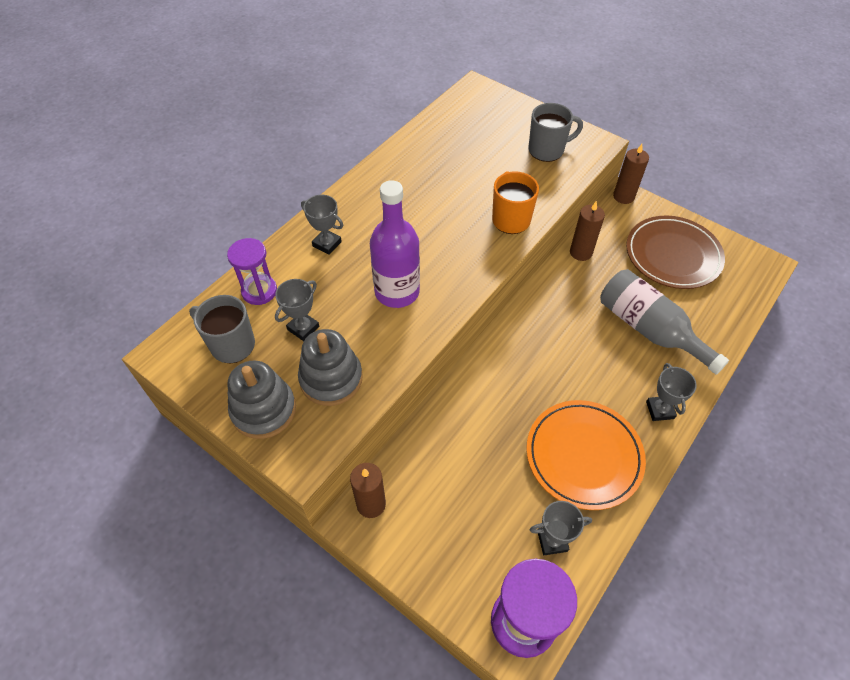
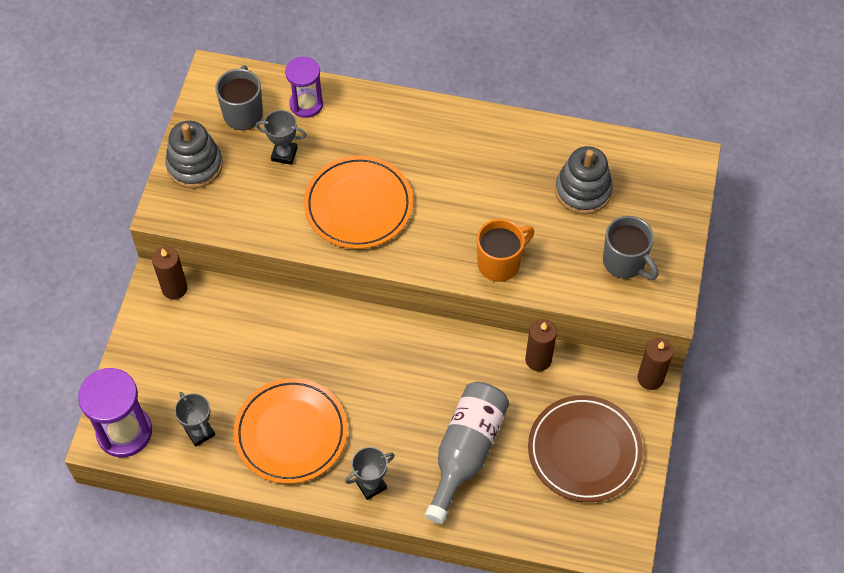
camera: 65 degrees right, 5 degrees up
grey stacking toy [298,329,363,406] -> grey stacking toy moved to [555,146,613,215]
grey trophy [301,195,343,255] -> none
purple bottle [370,180,420,308] -> orange plate [304,155,413,249]

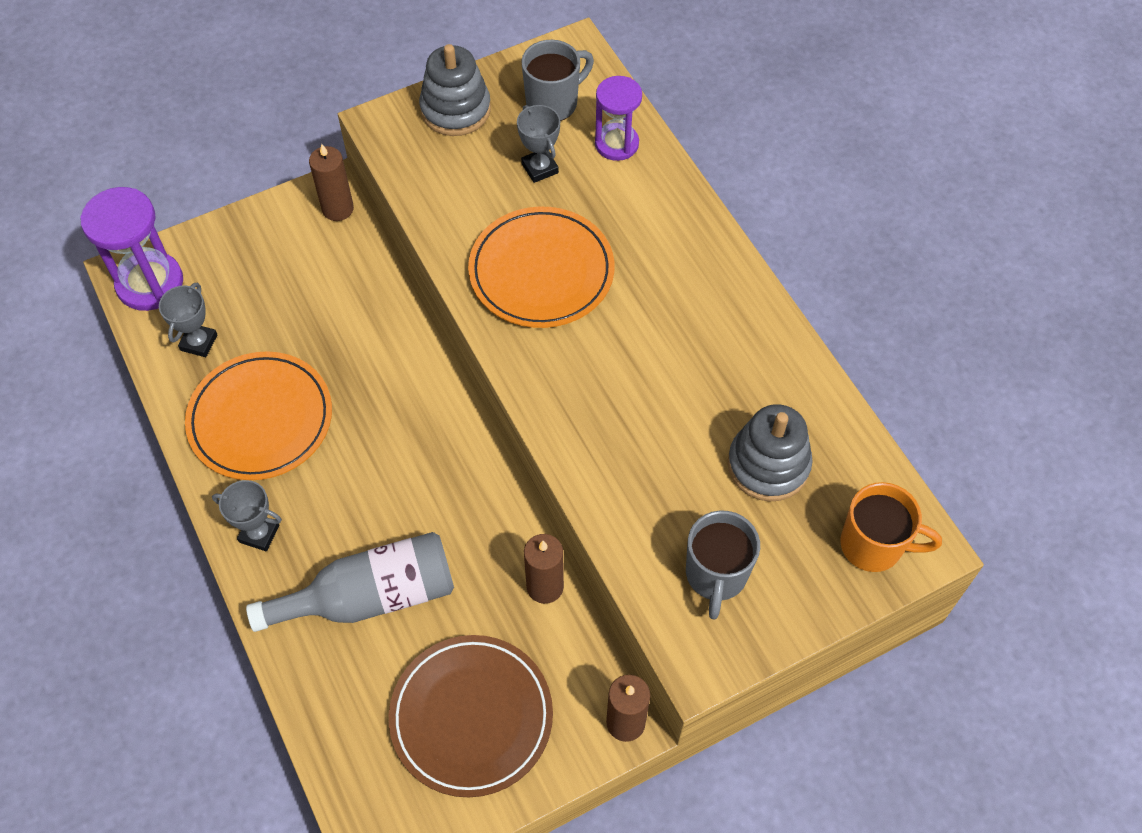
camera: 50 degrees right, 0 degrees up
orange mug [477,219,534,282] -> orange mug moved to [840,482,942,572]

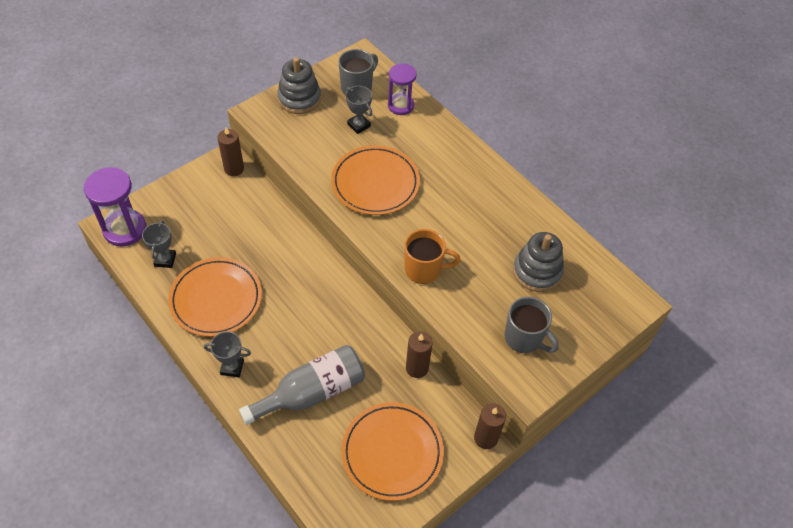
camera: 15 degrees left, 5 degrees down
brown plate [389,635,553,797] -> orange plate [341,402,444,501]
grey mug [686,510,760,620] -> grey mug turned 45 degrees counterclockwise [504,297,559,353]
orange mug [840,482,942,572] -> orange mug moved to [404,229,461,284]

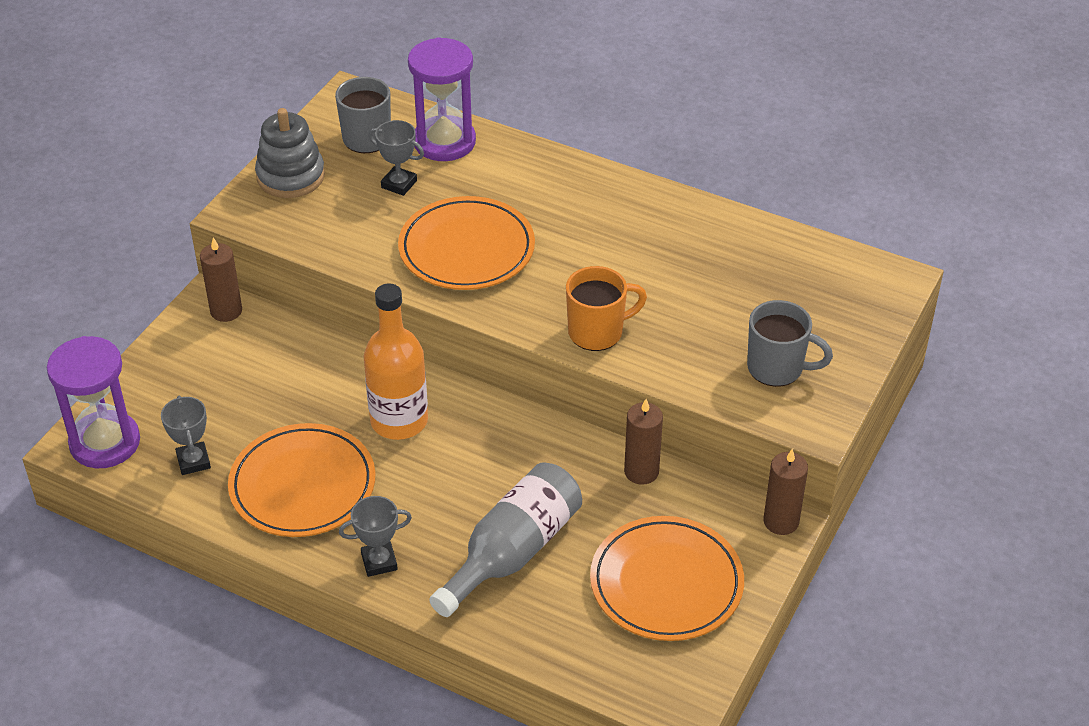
camera: 20 degrees left, 10 degrees down
purple hourglass [388,63,417,115] -> purple hourglass [408,37,476,161], size x1.52
grey stacking toy [513,232,564,292] -> none
none -> orange bottle [364,283,428,440]

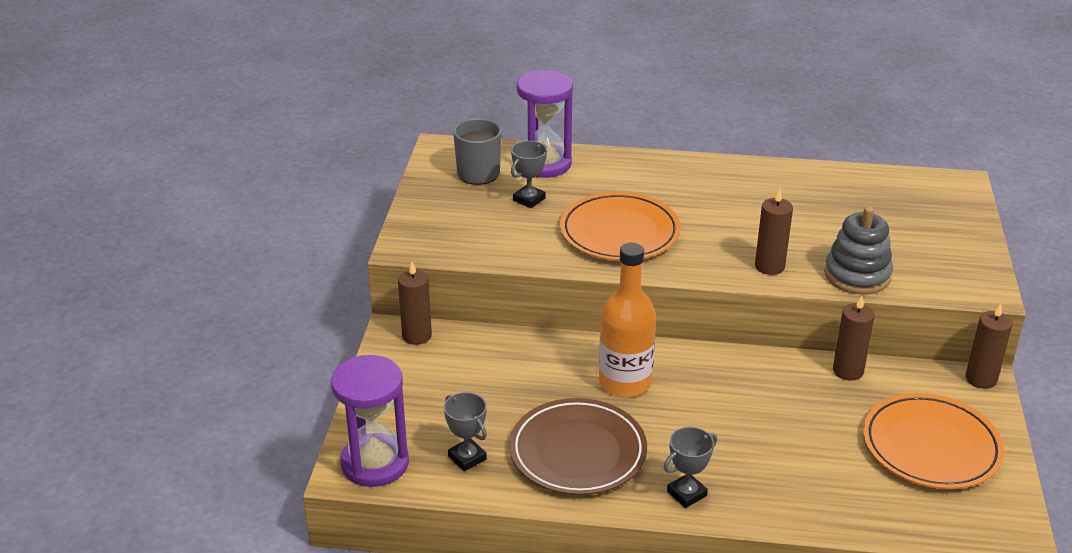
camera: 20 degrees left, 10 degrees down
orange plate [228,423,375,537] -> brown plate [509,398,647,495]
grey stacking toy [255,108,325,198] -> grey stacking toy moved to [824,207,893,294]
grey trophy [369,120,424,196] -> grey trophy turned 60 degrees counterclockwise [511,141,547,208]
grey bottle [429,462,582,617] -> none
orange mug [566,266,647,351] -> brown candle [755,189,793,275]
grey mug [747,300,833,387] -> none

